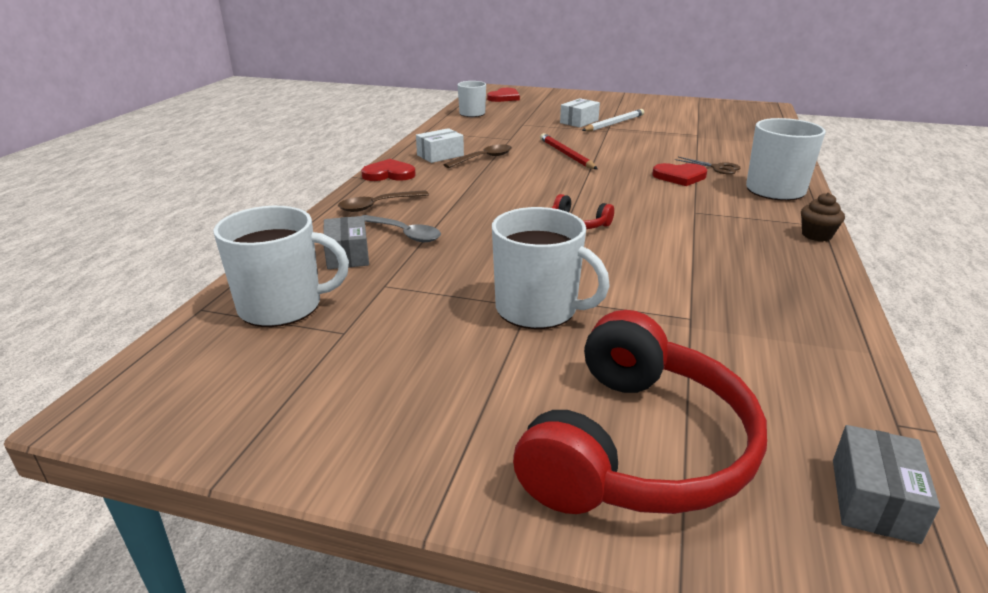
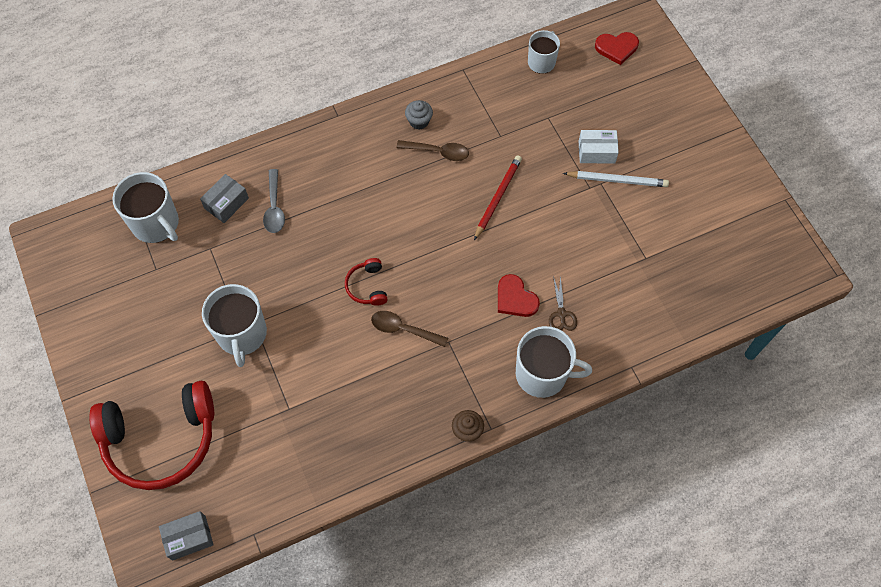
camera: 50 degrees right, 35 degrees up
brown spoon [338,190,429,212] -> brown spoon moved to [371,311,448,347]
red heart [361,159,416,181] -> none
white box [416,128,464,163] -> grey cupcake [405,100,433,130]

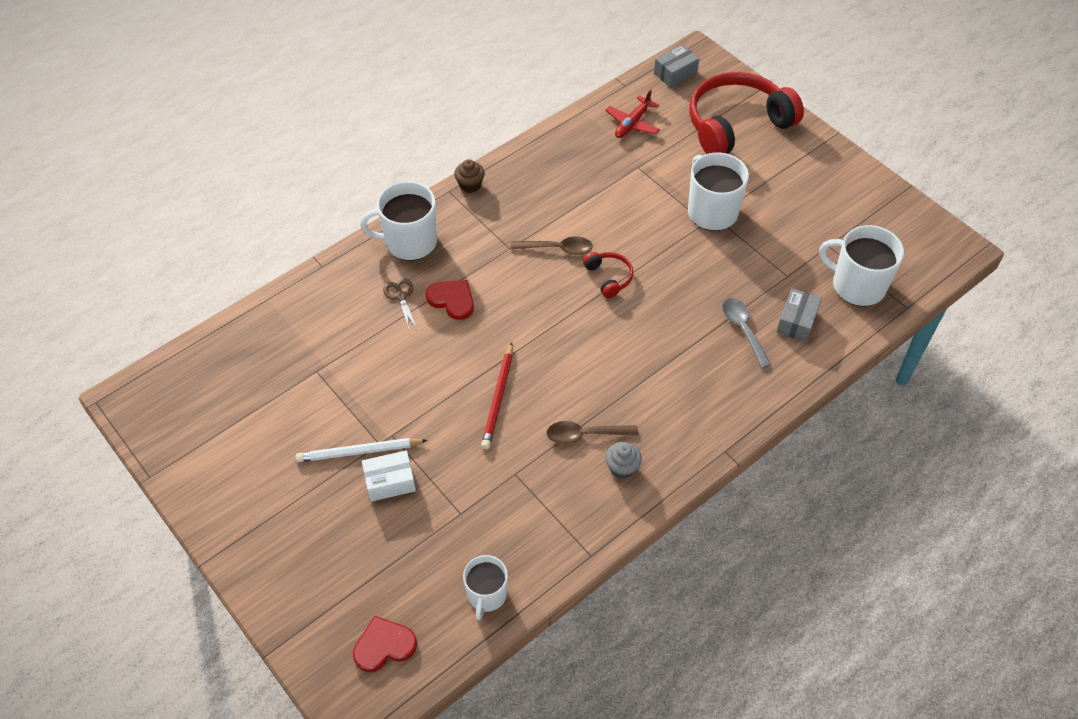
camera: 165 degrees right, 10 degrees down
none -> red plane [605,89,660,138]

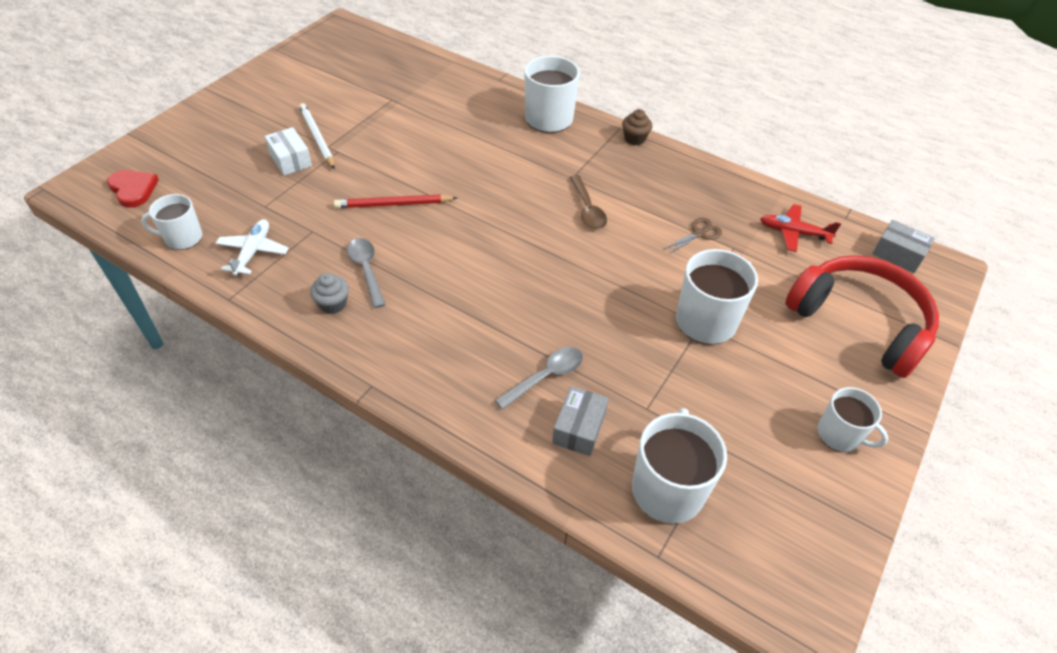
camera: 70 degrees right, 5 degrees down
brown scissors [383,279,417,329] -> brown scissors moved to [664,218,722,255]
red heart [426,280,474,320] -> none
brown spoon [547,421,638,444] -> grey spoon [347,238,386,308]
red headphones [583,252,633,298] -> none
grey box [777,288,822,342] -> grey box turned 75 degrees counterclockwise [552,386,609,456]
none -> white plane [215,219,289,276]
none -> white mug [818,387,888,452]

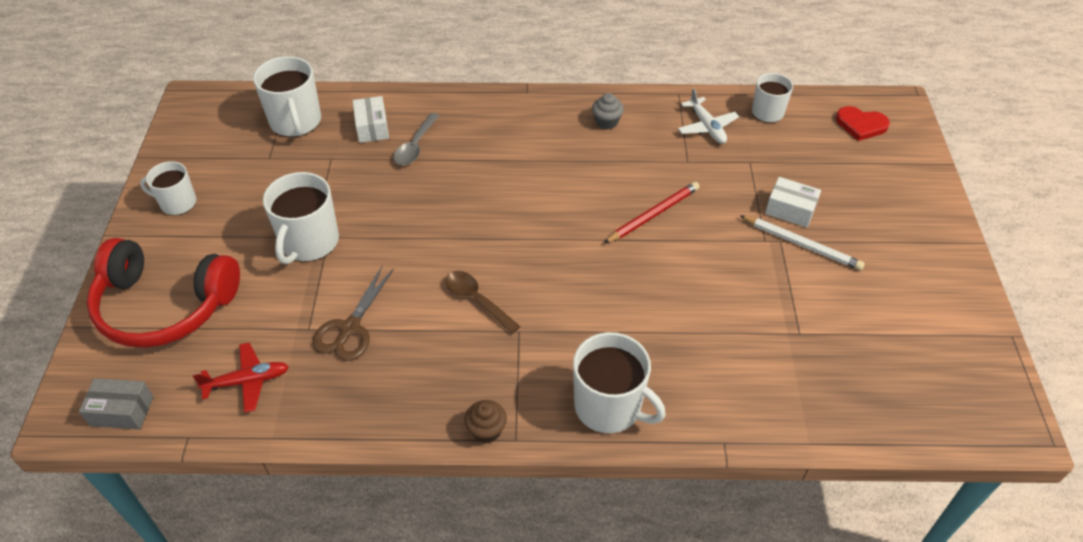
camera: 150 degrees right, 0 degrees up
grey spoon [347,238,386,308] -> none
grey box [552,386,609,456] -> white box [353,96,389,143]
brown scissors [664,218,722,255] -> brown scissors [313,266,394,361], size x1.57

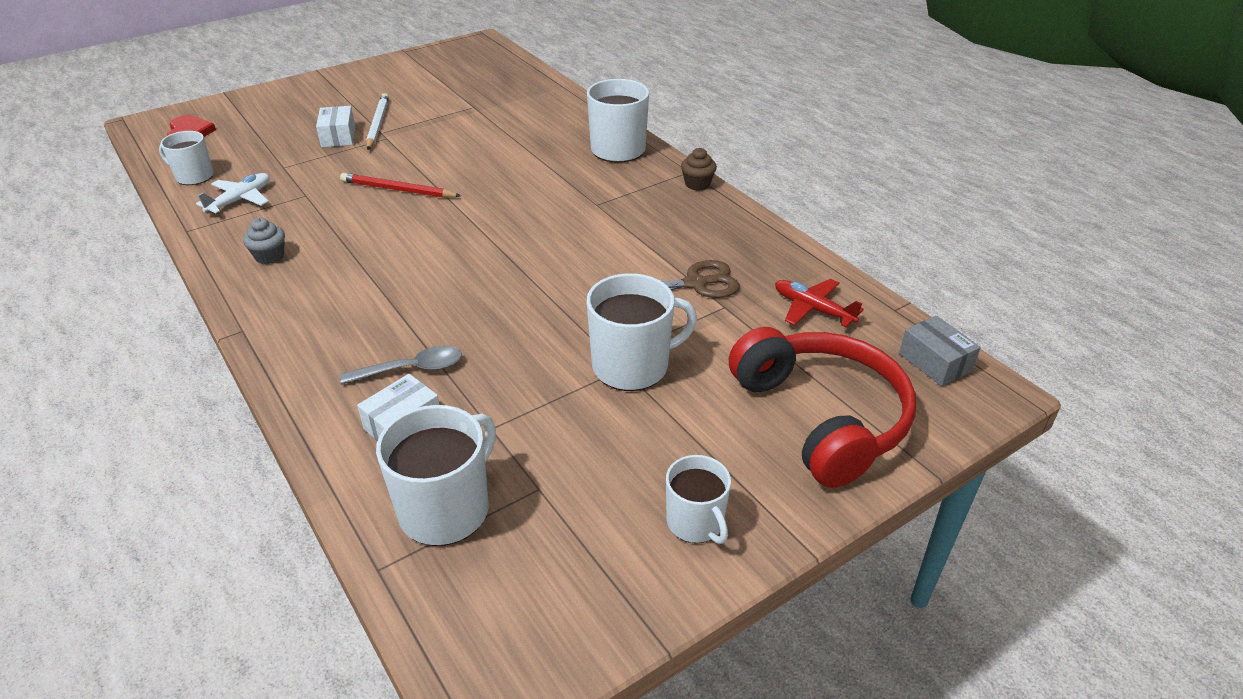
camera: 125 degrees left, 10 degrees down
brown spoon [445,271,521,334] -> none

